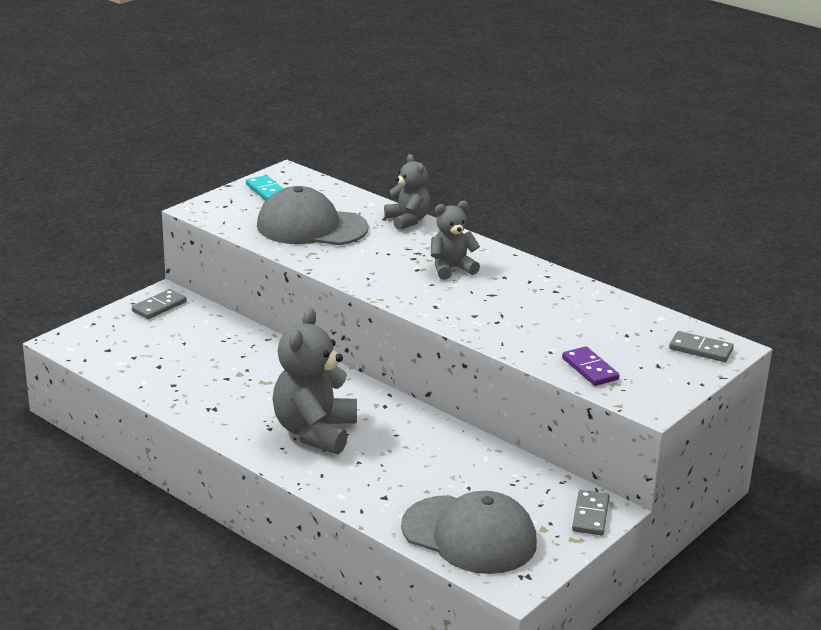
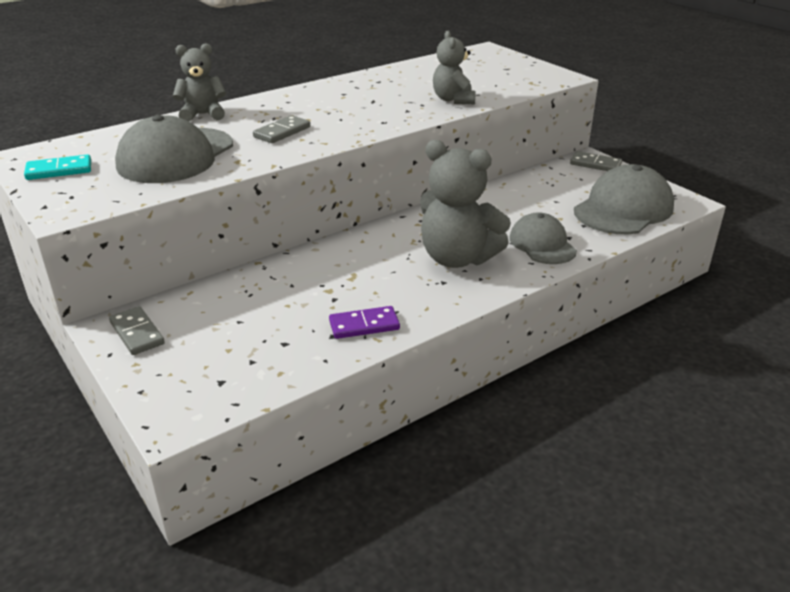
camera: 75 degrees left, 5 degrees up
grey teddy bear [431,201,480,279] -> grey teddy bear moved to [433,31,476,104]
purple domino [562,346,619,386] -> purple domino moved to [329,306,400,339]
grey domino [669,331,734,362] -> grey domino moved to [253,115,310,143]
none -> grey cap [509,212,577,264]

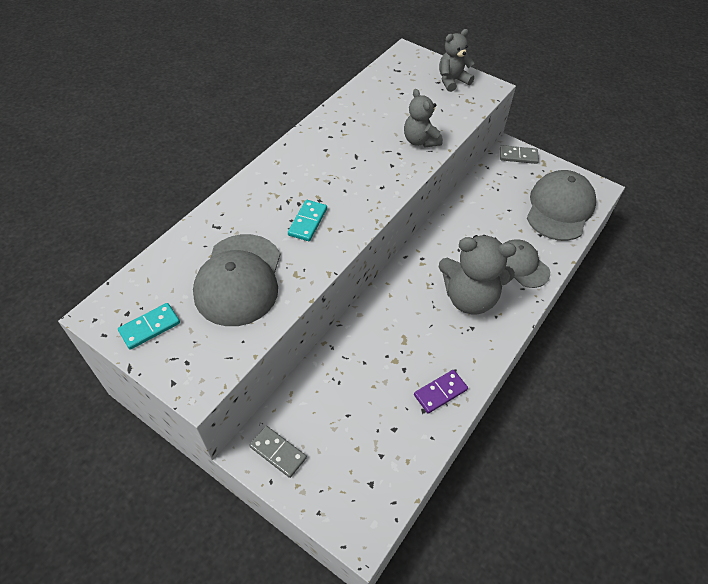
camera: 20 degrees left, 20 degrees up
grey teddy bear [173,43,226,122] -> grey teddy bear moved to [439,29,474,92]
grey domino [253,115,310,143] -> turquoise domino [288,200,327,241]

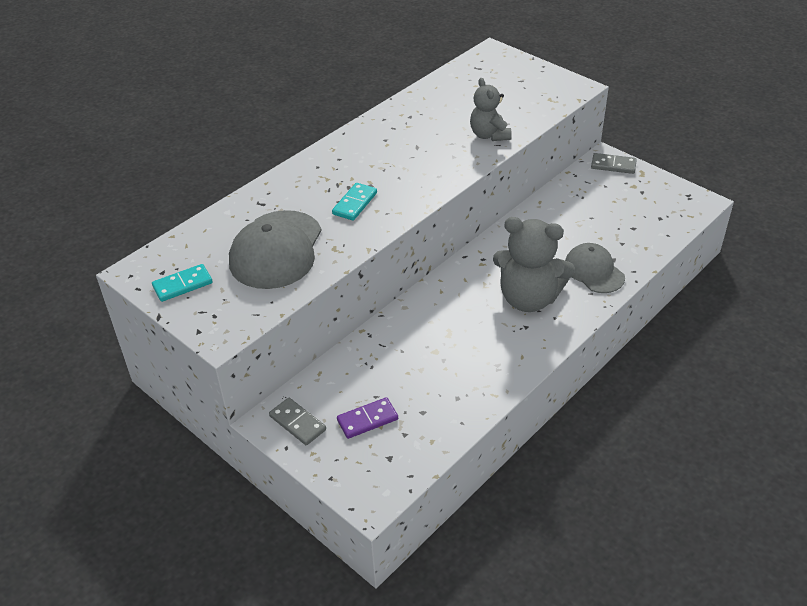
camera: 10 degrees right, 10 degrees down
purple domino [414,370,468,414] -> purple domino moved to [337,397,398,439]
grey teddy bear [439,29,474,92] -> none
grey cap [527,170,596,241] -> none

